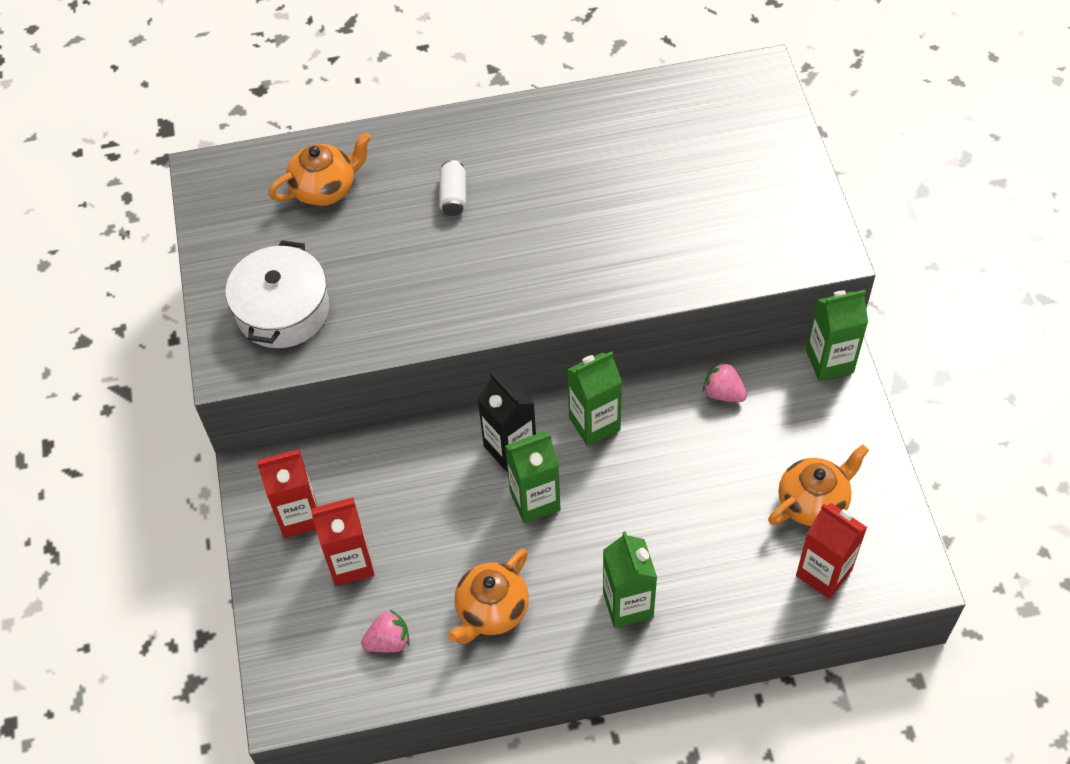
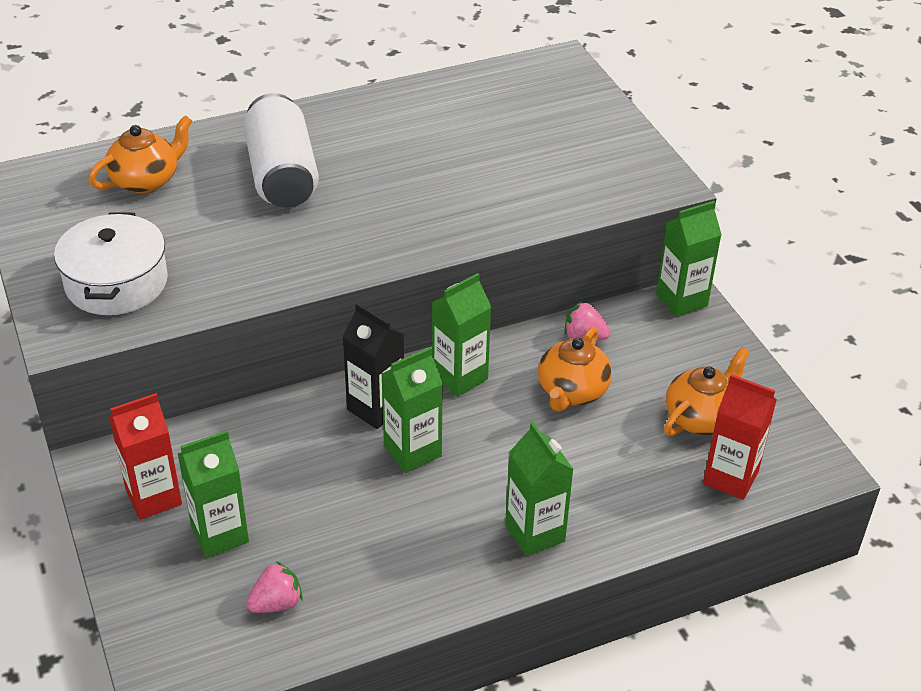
camera: 15 degrees left, 15 degrees down
red carton [311,497,374,586] -> green carton [178,430,249,558]
white can [439,160,466,216] -> white can [244,93,319,208], size x2.27
orange teapot [448,548,529,644] -> orange teapot moved to [538,327,612,412]

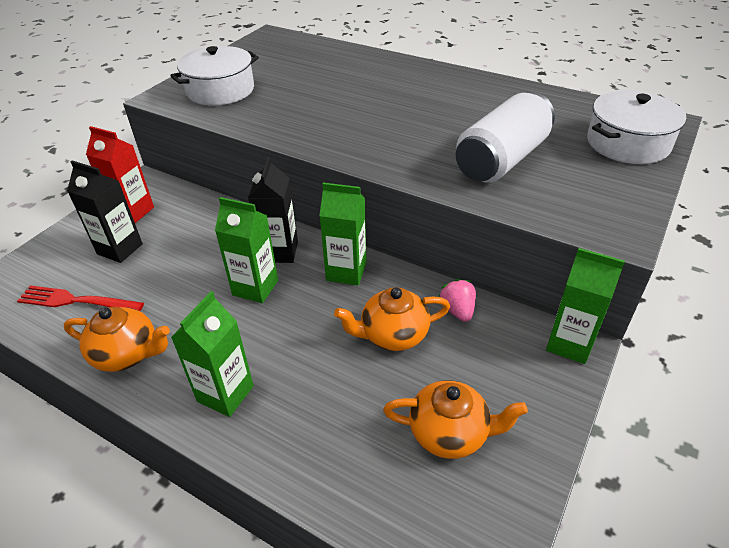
camera: 55 degrees right, 0 degrees up
orange teapot [88,115,192,193] -> orange teapot moved to [64,307,170,372]
green carton [178,430,249,558] -> black carton [67,161,143,263]
white can [244,93,319,208] -> white can moved to [456,92,555,183]
pink strawberry [247,561,303,613] -> red fork [17,285,144,311]
red carton [703,374,777,500] -> none
none -> white pot [587,90,686,164]

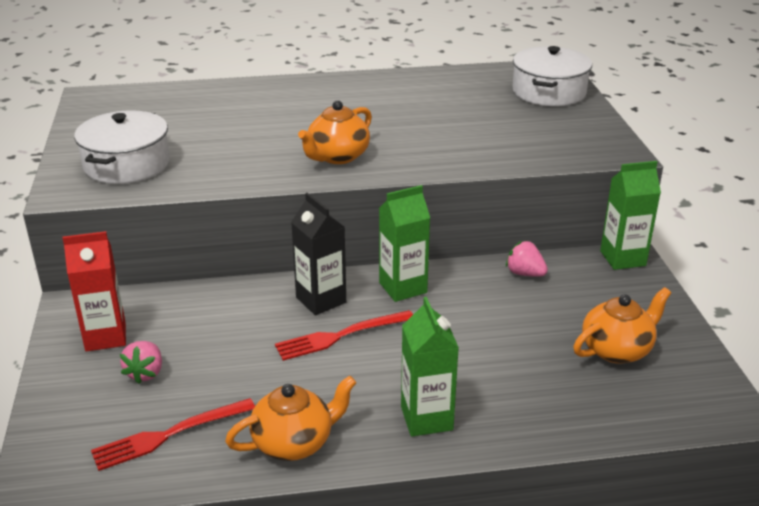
camera: 40 degrees left, 10 degrees down
black carton [67,161,143,263] -> pink strawberry [120,341,162,384]
green carton [215,197,278,303] -> red fork [275,310,413,361]
orange teapot [334,287,450,351] -> orange teapot moved to [298,100,372,164]
white can [456,92,555,183] -> none

